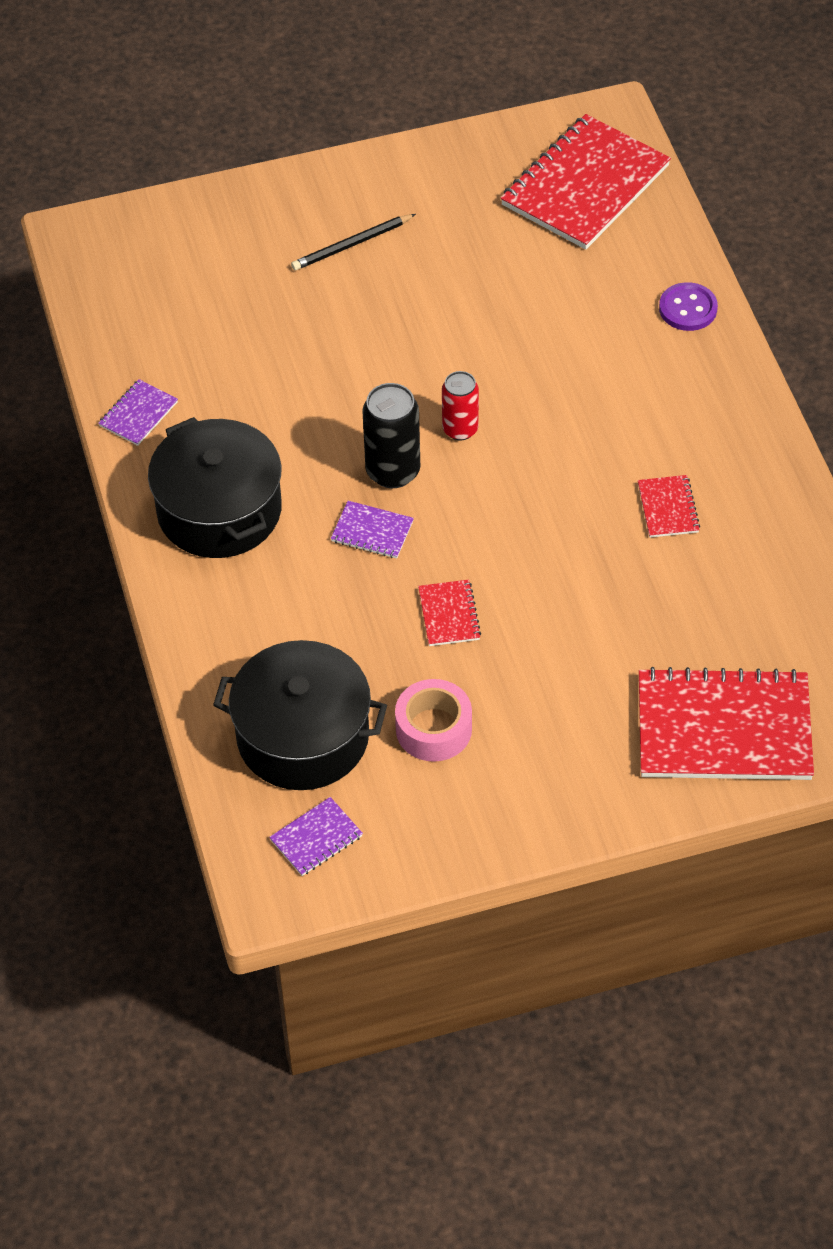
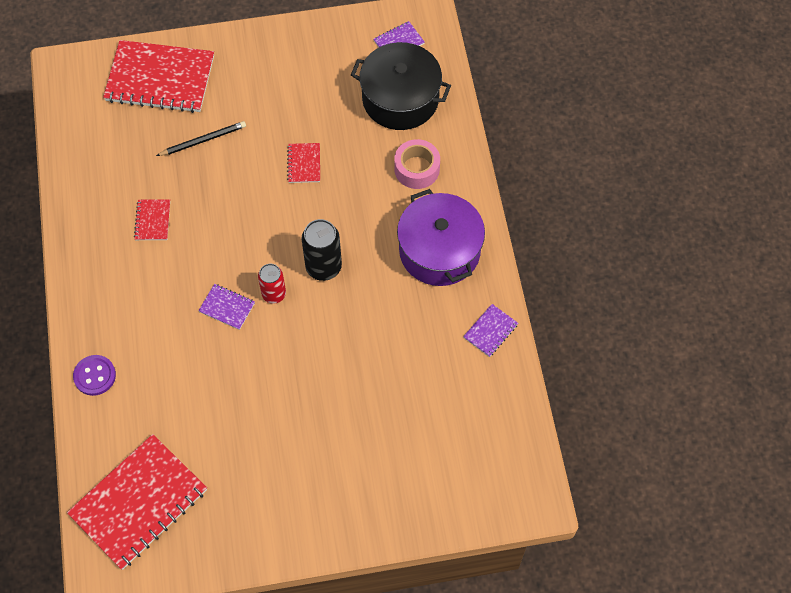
camera: 175 degrees left, 10 degrees up
black pot [148,417,282,558] -> purple pot [397,189,485,286]
black pencil [291,214,416,270] -> black pencil moved to [156,121,246,156]
purple notebook [331,501,414,558] -> purple notebook moved to [198,284,255,330]
pink tape [395,679,472,762] -> pink tape moved to [394,139,440,189]

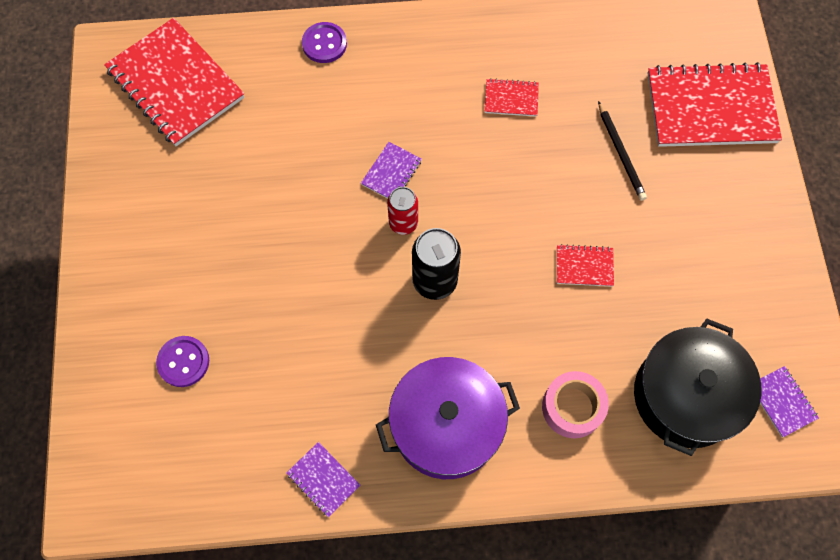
camera: 95 degrees right, 5 degrees up
red notebook [103,40,214,113] -> red notebook turned 75 degrees clockwise [648,62,782,147]
none -> purple button [156,336,209,387]

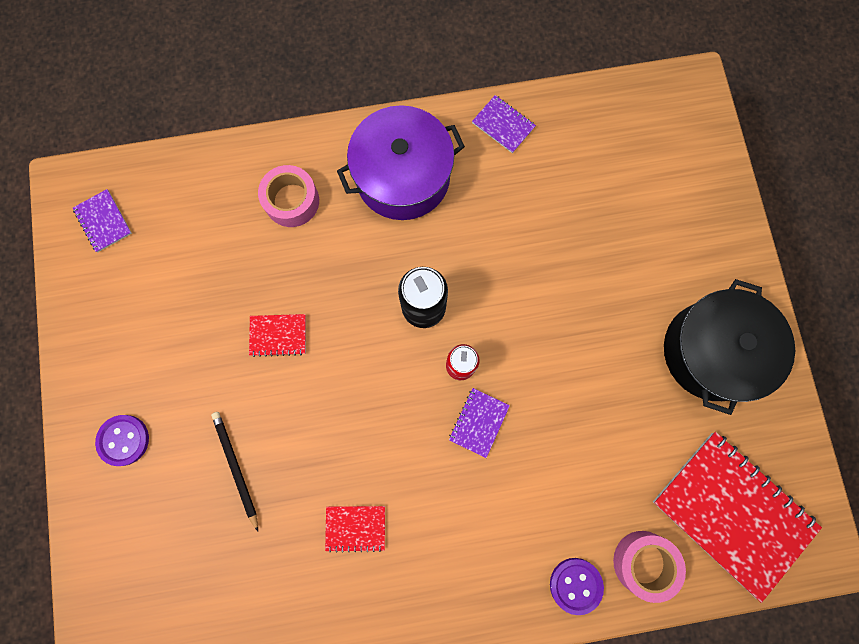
camera: 175 degrees right, 10 degrees up
purple button [156,336,209,387] -> purple button moved to [95,415,149,466]
black pot [634,318,762,456] -> black pot moved to [664,279,795,415]
red notebook [648,62,782,147] -> none
none -> pink tape [613,531,686,603]

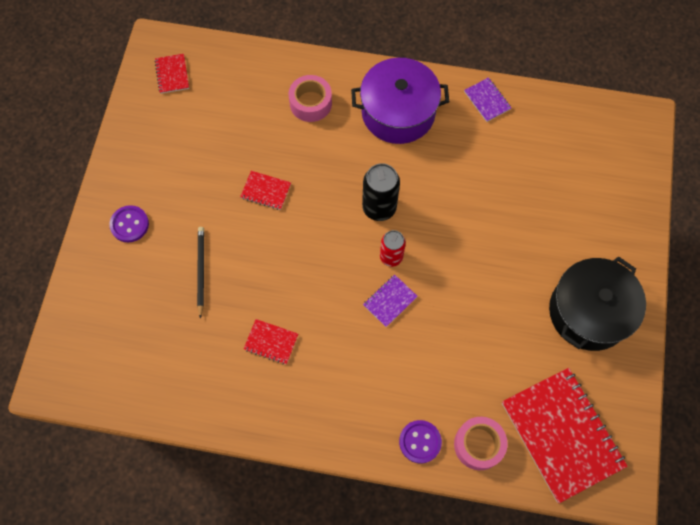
camera: 20 degrees right, 10 degrees down
purple notebook [73,189,132,252] -> red notebook [155,54,189,94]

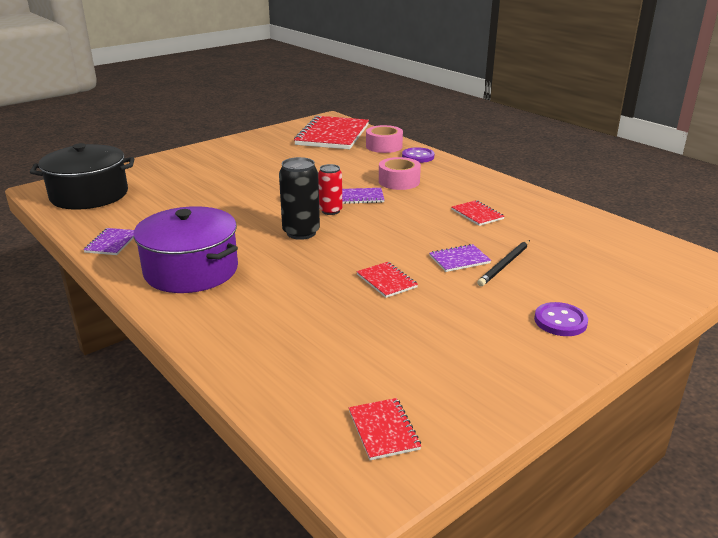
camera: 140 degrees left, 40 degrees down
red notebook [155,54,189,94] -> red notebook turned 45 degrees counterclockwise [349,398,421,460]
pink tape [289,75,332,122] -> pink tape moved to [379,157,421,190]
black pot [549,256,646,351] -> black pot moved to [30,143,134,210]
none -> purple notebook [429,244,491,272]

